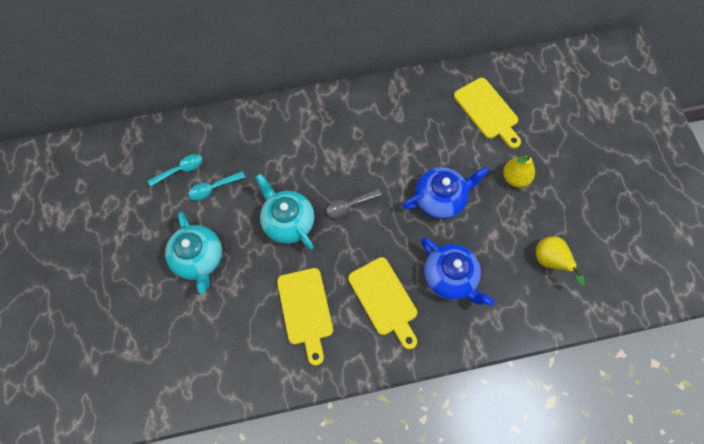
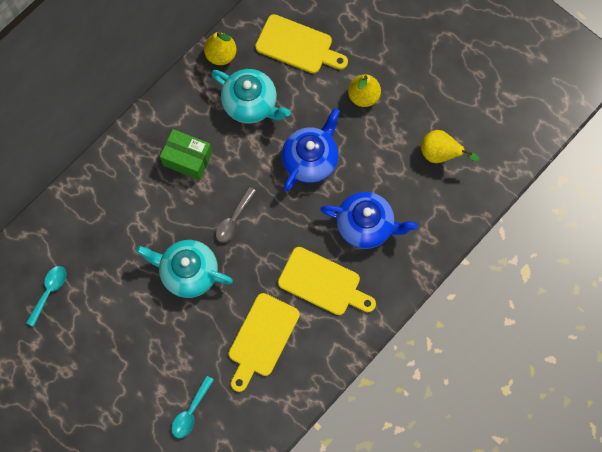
camera: 35 degrees left, 5 degrees up
turquoise teapot [165,212,222,293] -> turquoise teapot moved to [211,69,291,124]
turquoise spoon [188,171,245,201] -> turquoise spoon moved to [172,376,214,438]
yellow cutting board [277,268,333,366] -> yellow cutting board turned 75 degrees clockwise [229,293,300,392]
none -> green box [160,129,213,180]
none -> yellow pear [204,31,237,65]

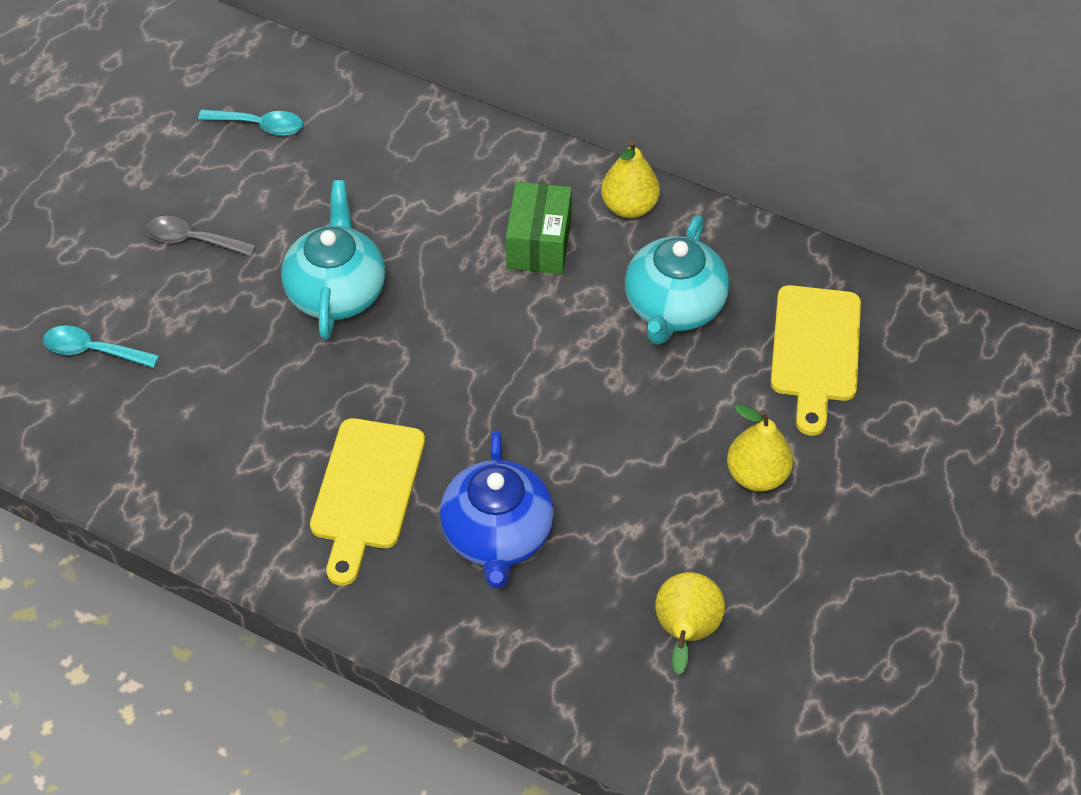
camera: 75 degrees right, 20 degrees down
yellow pear [204,31,237,65] -> yellow pear moved to [601,140,660,218]
grey spoon [216,187,256,243] -> grey spoon moved to [146,216,256,256]
yellow cutting board [229,293,300,392] -> none
blue teapot [282,108,340,191] -> none

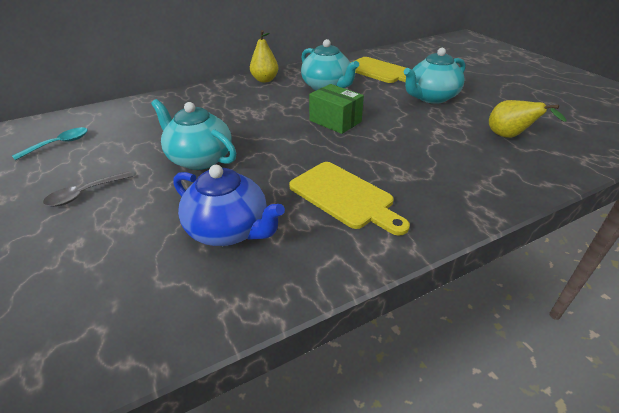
camera: 55 degrees left, 15 degrees down
turquoise spoon [43,325,159,368] -> none
blue teapot [440,430,554,588] -> blue teapot moved to [173,165,285,246]
green box [506,182,572,274] -> green box moved to [309,84,364,134]
yellow pear [727,404,793,491] -> turquoise teapot [404,48,465,104]

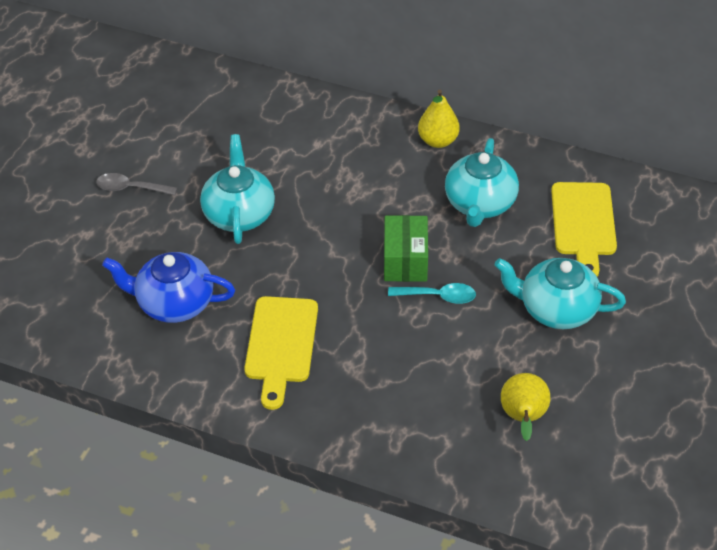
camera: 50 degrees right, 10 degrees up
turquoise spoon [12,127,88,160] -> turquoise spoon moved to [388,283,476,304]
blue teapot [173,165,285,246] -> blue teapot turned 105 degrees clockwise [102,252,235,323]

